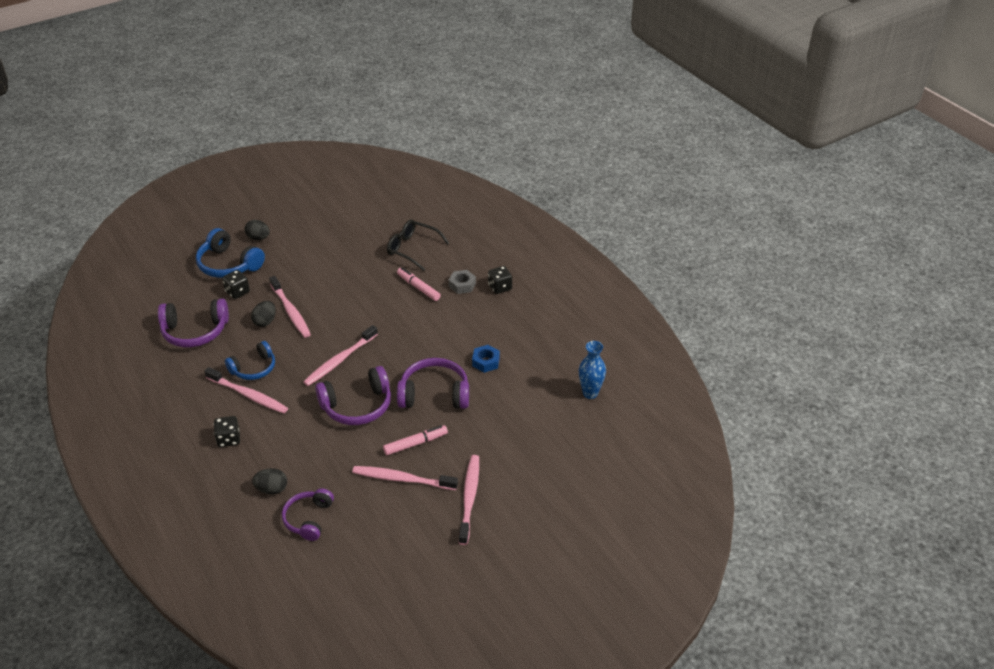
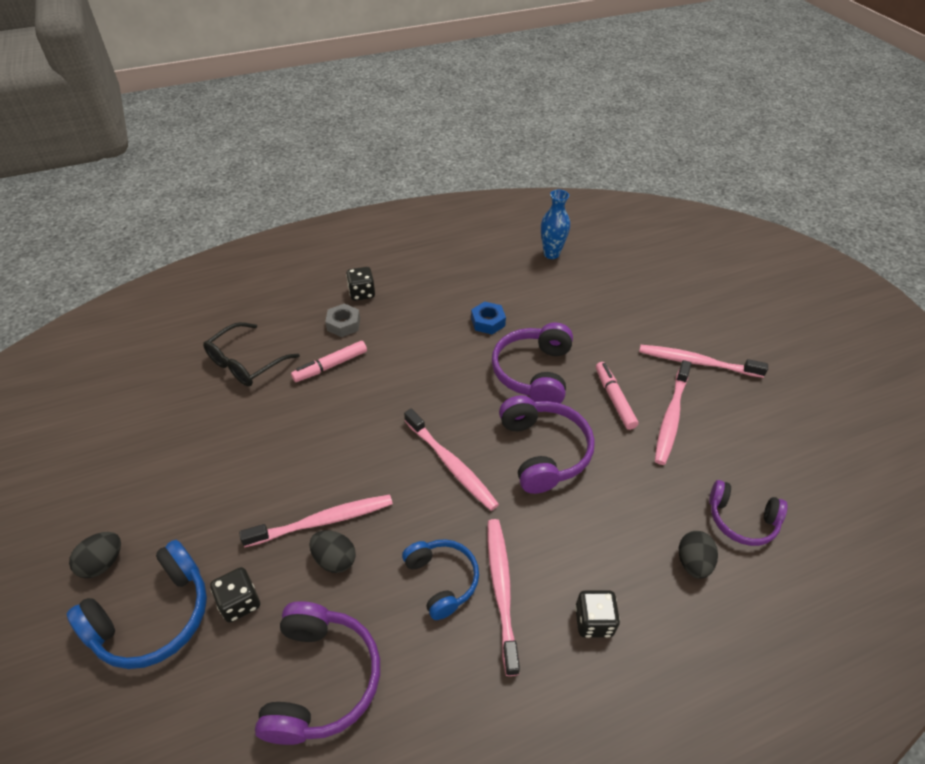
camera: 80 degrees left, 5 degrees up
pink toothbrush [204,367,288,413] -> pink toothbrush turned 45 degrees counterclockwise [488,519,520,676]

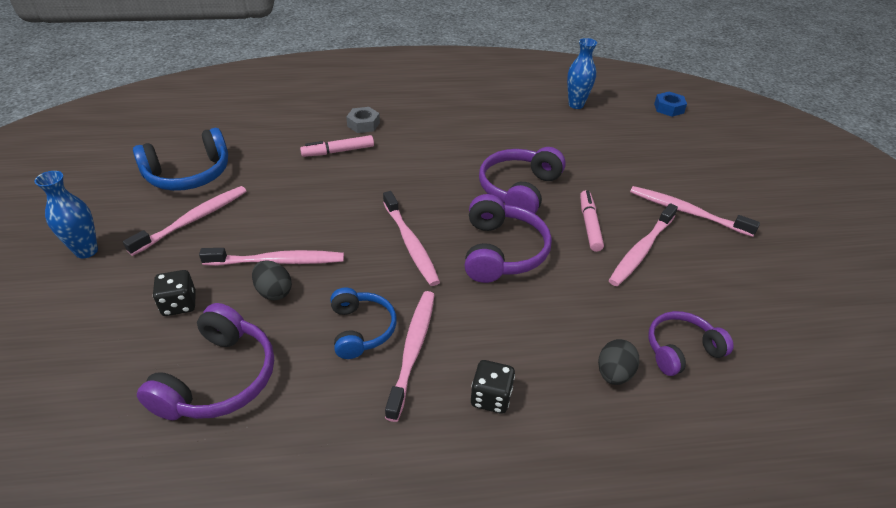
camera: 15 degrees right, 5 degrees down
blue headphones [67,540,207,669] -> blue headphones moved to [133,128,228,191]
black egg [69,532,121,578] -> blue vase [35,171,98,258]
black glasses [203,322,300,387] -> none
black dice [346,267,375,301] -> none
blue nut [471,301,506,334] -> blue nut moved to [654,92,687,117]
purple headphones [709,480,788,546] -> purple headphones turned 120 degrees clockwise [648,311,734,376]
none -> pink toothbrush [123,186,246,256]

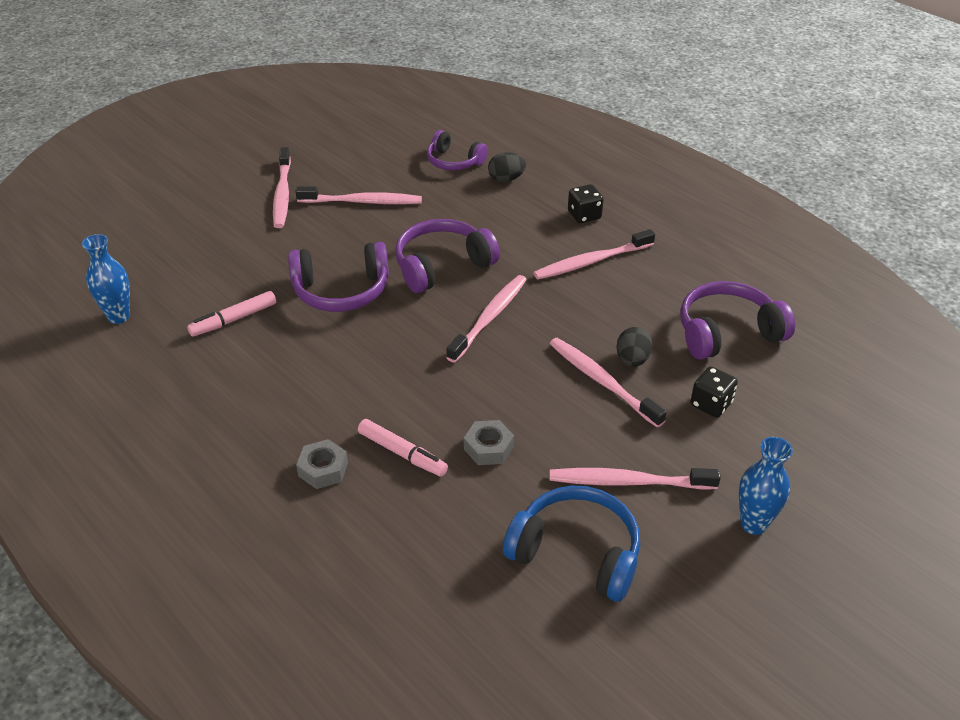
camera: 125 degrees left, 0 degrees up
blue headphones [331,288,397,359] -> none
pink marker [580,190,604,252] -> pink marker moved to [187,291,276,337]
blue nut [654,92,687,117] -> none
none -> grey nut [464,420,514,465]

